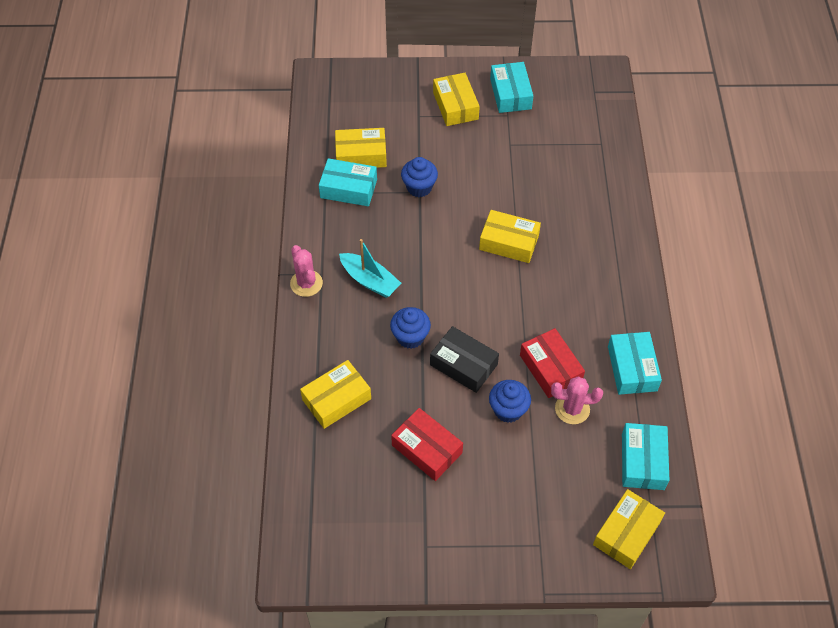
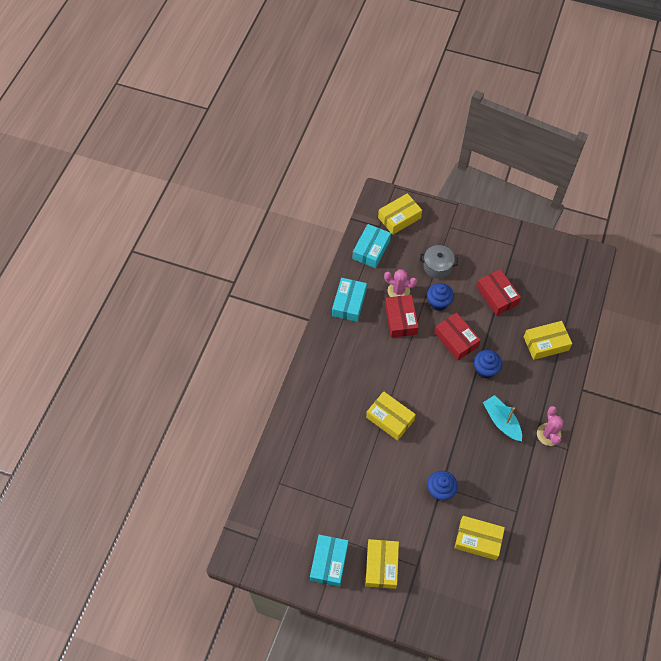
camera: 160 degrees left, 5 degrees up
turquoise box [319,158,377,206] -> none
black box [430,326,499,393] -> red box [434,312,481,360]
none -> grey pot [420,245,458,279]

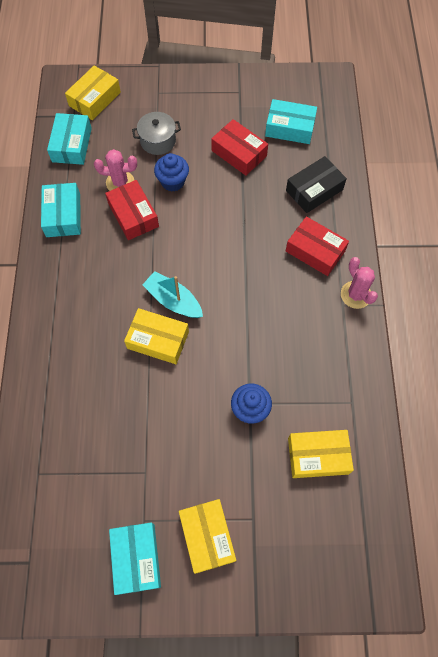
camera: 20 degrees left, 5 degrees up
red box [434,312,481,360] -> red box moved to [286,216,349,276]
blue cupcake [474,350,502,379] -> none
turquoise boat [483,395,522,441] -> turquoise boat moved to [142,271,203,318]
yellow box [524,321,572,360] -> black box [286,156,347,213]
none -> turquoise box [265,99,317,144]

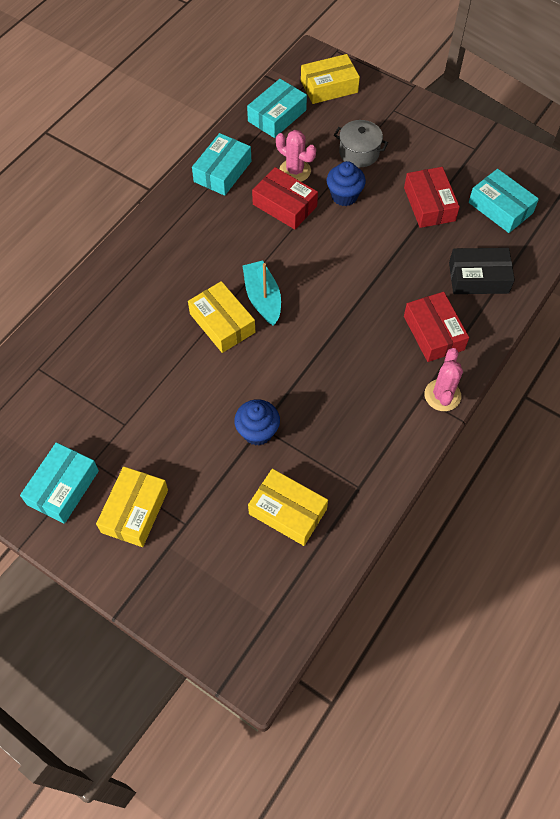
camera: 35 degrees right, 5 degrees down
red box [105,180,159,240] -> red box turned 60 degrees counterclockwise [252,167,318,229]

